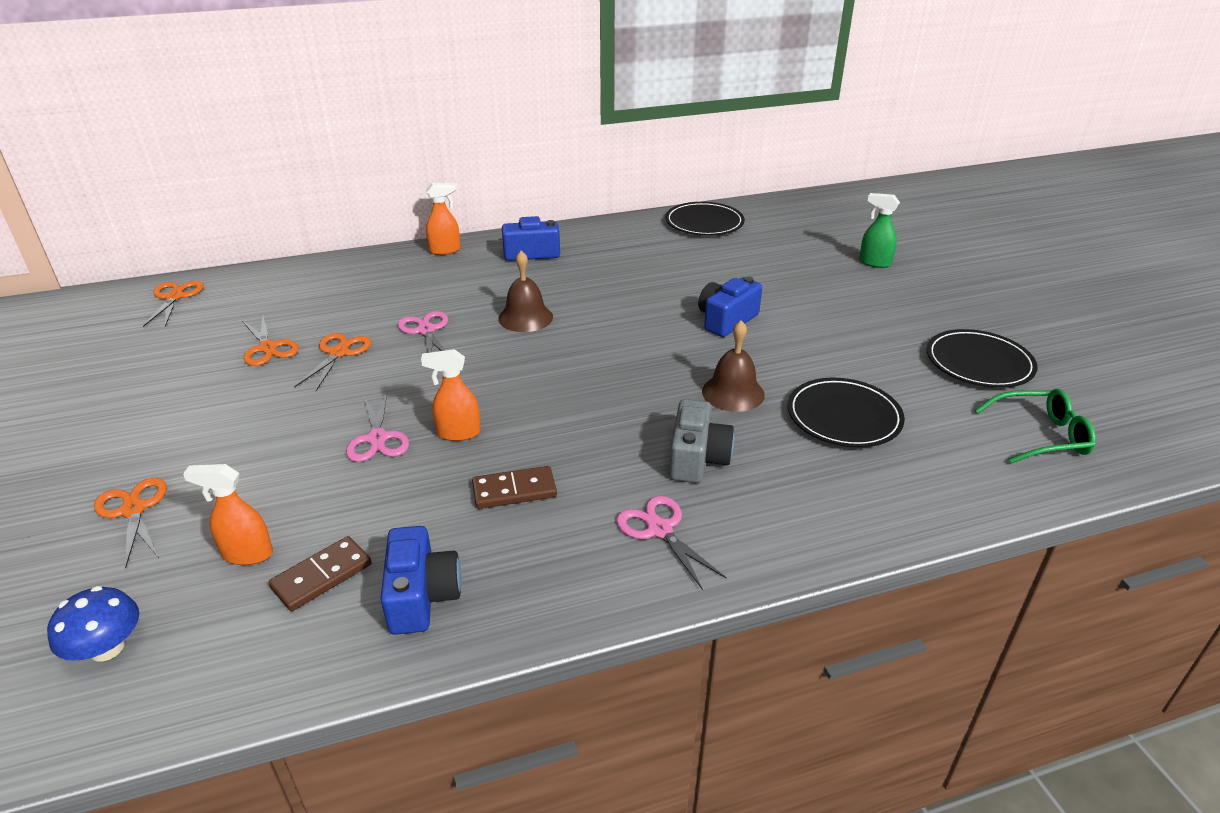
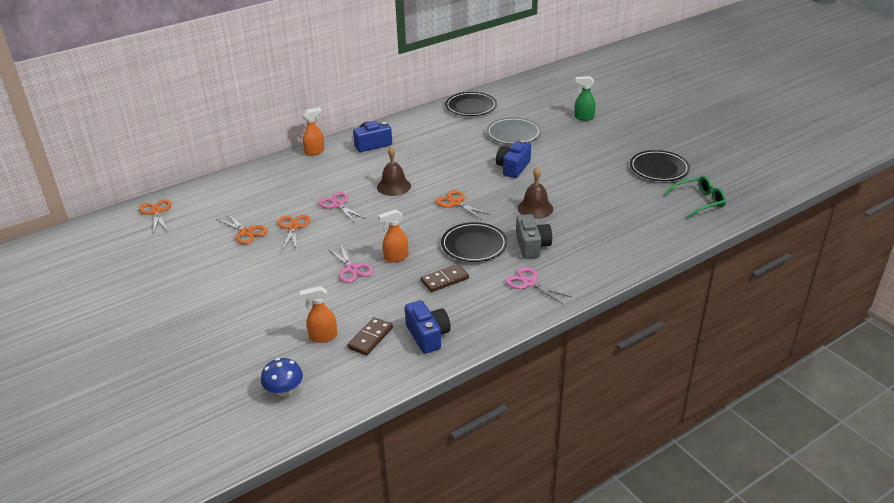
camera: 15 degrees left, 0 degrees up
orange scissors [94,478,167,568] -> orange scissors moved to [436,190,491,220]
black plate [788,378,905,447] -> black plate moved to [441,222,507,262]
none -> grey plate [486,117,541,144]

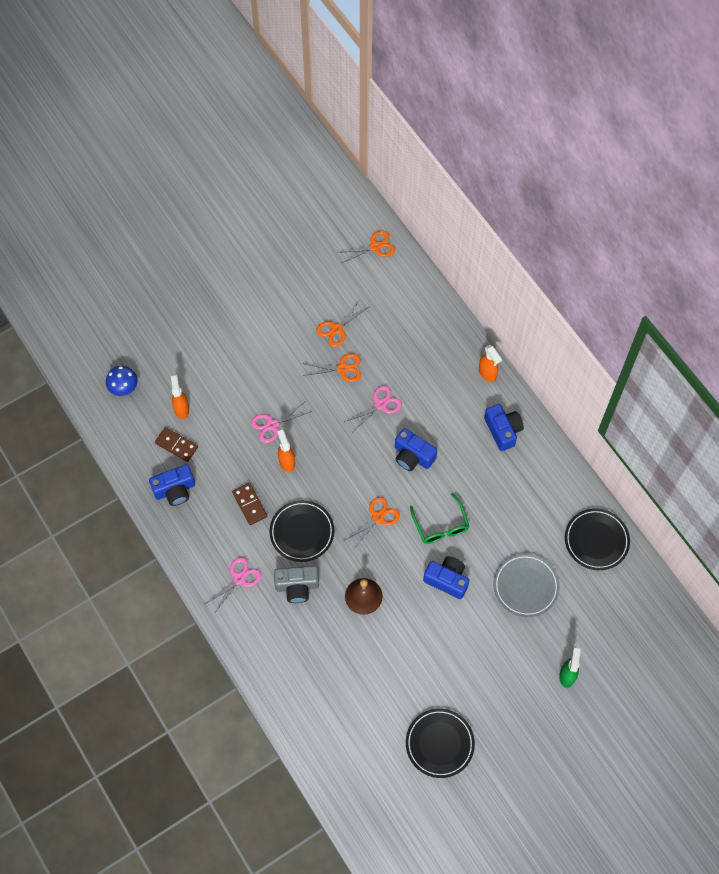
camera: 90 degrees right, 30 degrees up
brown bell [377,146,411,196] -> blue camera [395,428,437,471]
green glasses [664,176,726,218] -> green glasses moved to [410,493,469,544]

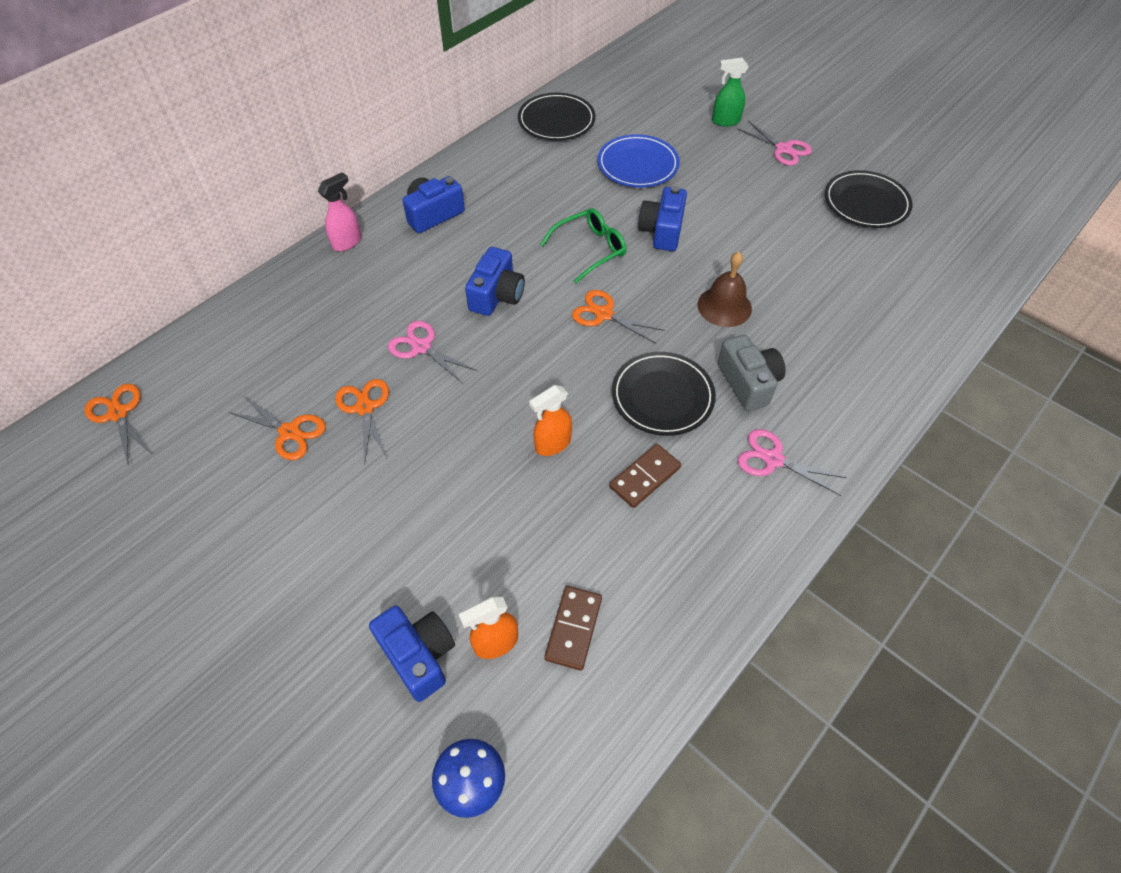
camera: 105 degrees left, 10 degrees down
blue camera [149,464,195,506] -> blue camera moved to [369,606,455,702]
pink scissors [251,402,312,443] -> pink scissors moved to [737,121,812,166]
orange spray bottle [479,345,502,382] -> pink spray bottle [318,172,361,251]
grey plate [494,554,560,617] -> blue plate [597,134,680,188]

